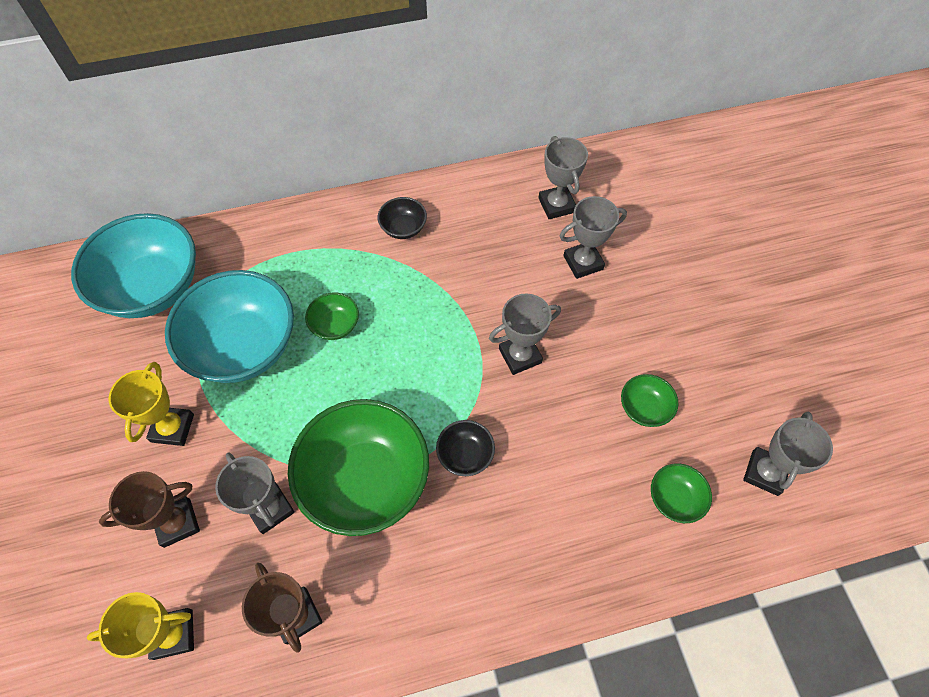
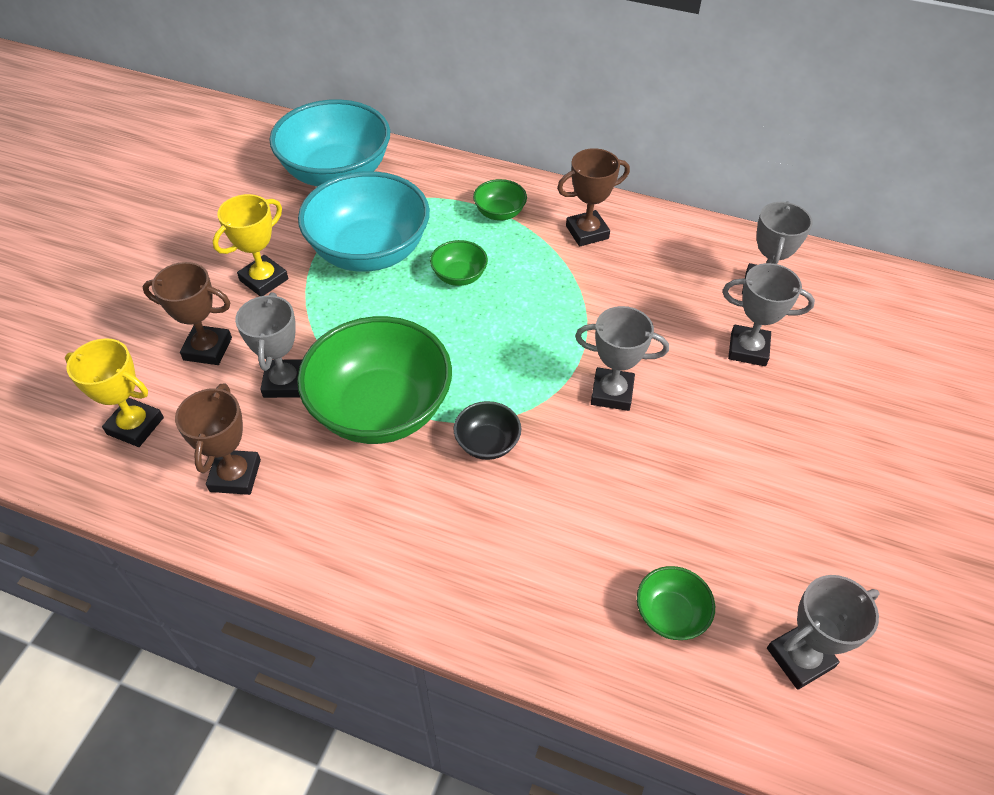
camera: 35 degrees right, 10 degrees down
black bowl [378,197,427,239] -> brown trophy [557,148,630,246]
green bowl [621,374,678,427] -> green bowl moved to [473,179,527,221]

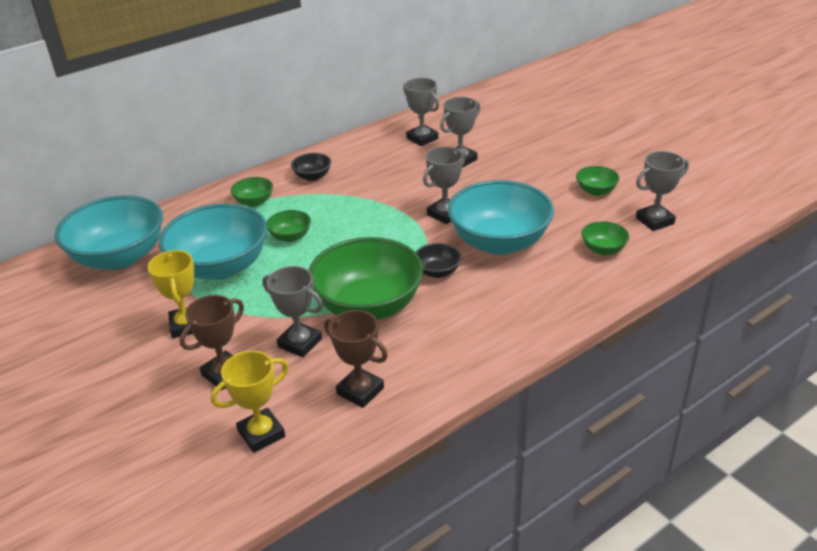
camera: 55 degrees left, 15 degrees down
brown trophy [557,148,630,246] -> black bowl [291,153,331,181]
grey trophy [767,575,879,690] -> grey trophy turned 60 degrees clockwise [636,151,689,231]
none -> turquoise bowl [447,180,554,255]
none -> green bowl [576,166,620,196]

